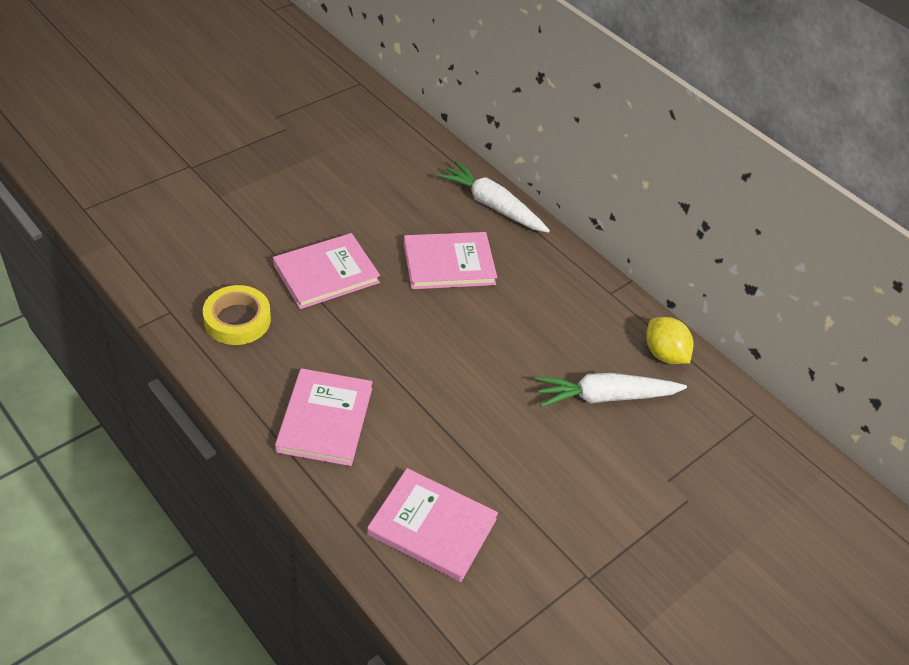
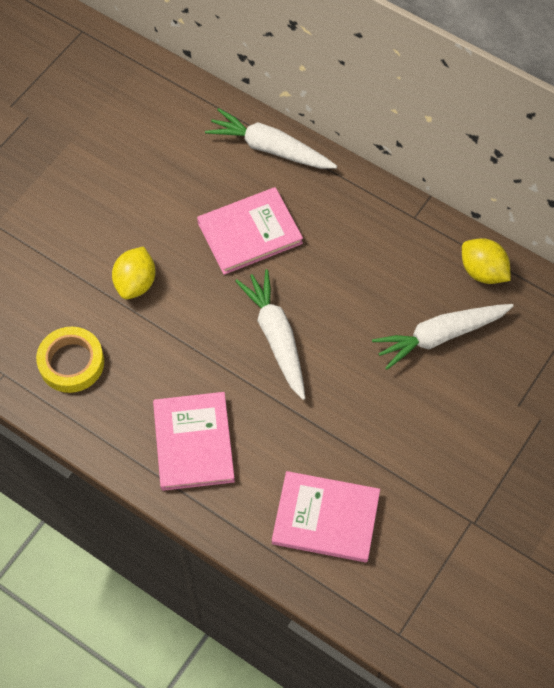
camera: 10 degrees left, 15 degrees up
pink book [273,233,380,309] -> yellow lemon [112,247,155,299]
none -> white carrot [235,269,305,400]

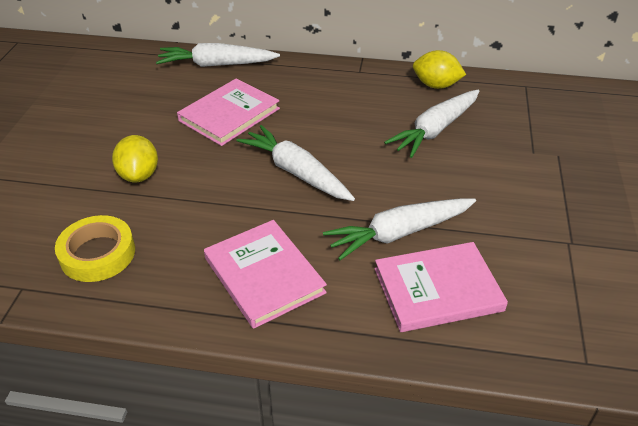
camera: 25 degrees left, 20 degrees down
none -> white carrot [323,198,476,260]

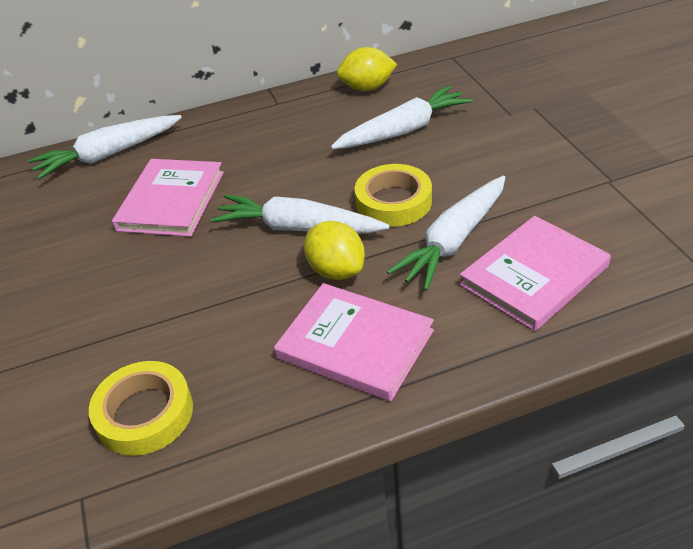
camera: 25 degrees left, 0 degrees up
yellow lemon [112,135,158,182] -> yellow lemon moved to [304,221,365,280]
white carrot [384,90,479,158] -> white carrot turned 135 degrees counterclockwise [331,85,473,149]
none -> yellow tape [355,164,432,227]

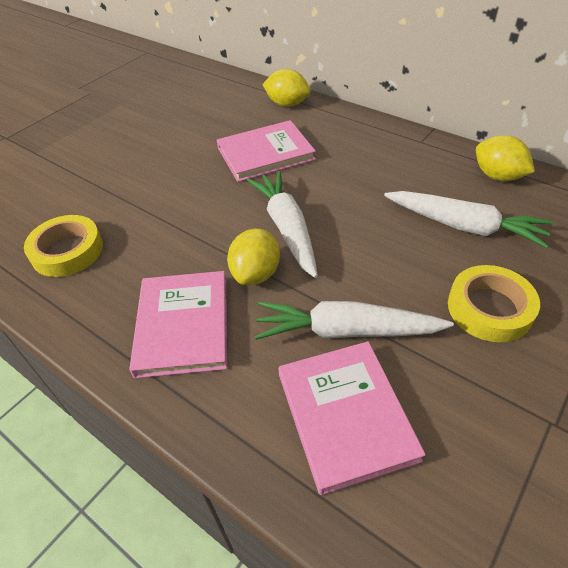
camera: 55 degrees right, 5 degrees up
white carrot [28,115,182,180] -> yellow lemon [262,69,311,107]
yellow tape [355,164,432,227] -> yellow tape moved to [448,265,540,342]
pink book [460,216,611,331] -> pink book turned 60 degrees clockwise [278,341,426,495]

